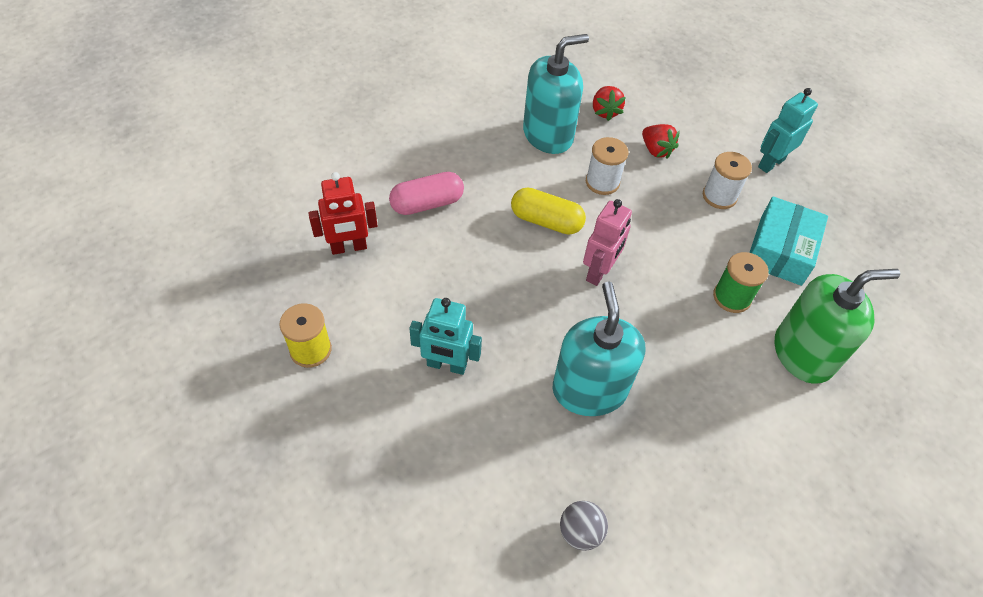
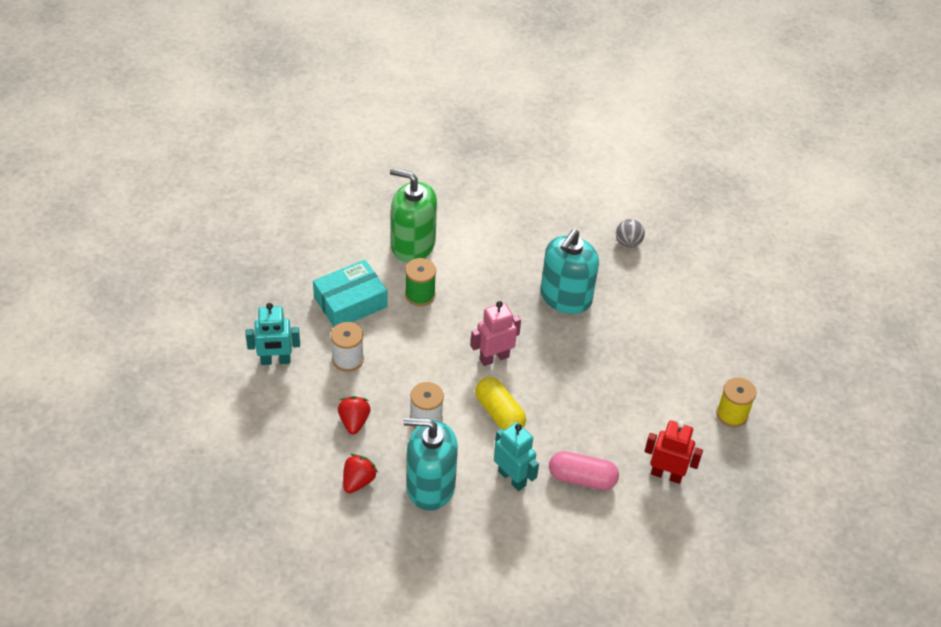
camera: 145 degrees left, 5 degrees down
turquoise robot [409,298,482,375] -> turquoise robot moved to [494,422,539,491]

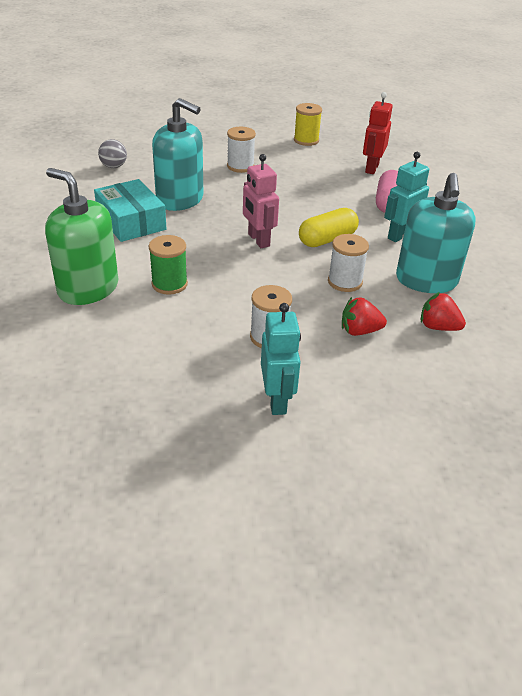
camera: 90 degrees left, 10 degrees down
turquoise box [313,259,388,327] -> turquoise box moved to [94,179,166,242]
green soap dispenser [390,168,437,263] -> green soap dispenser turned 105 degrees clockwise [45,168,118,305]
none -> white spool [227,127,256,173]

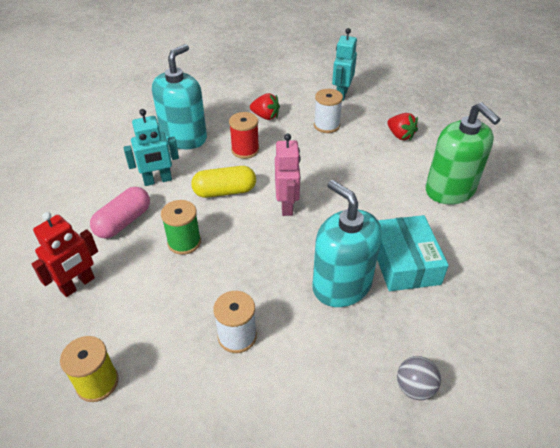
camera: 155 degrees left, 5 degrees up
green spool [149,235,188,295] -> green spool moved to [161,200,201,255]
white spool [328,234,369,292] -> red spool [229,112,259,159]
red strawberry [421,292,466,331] -> red strawberry moved to [387,113,418,140]

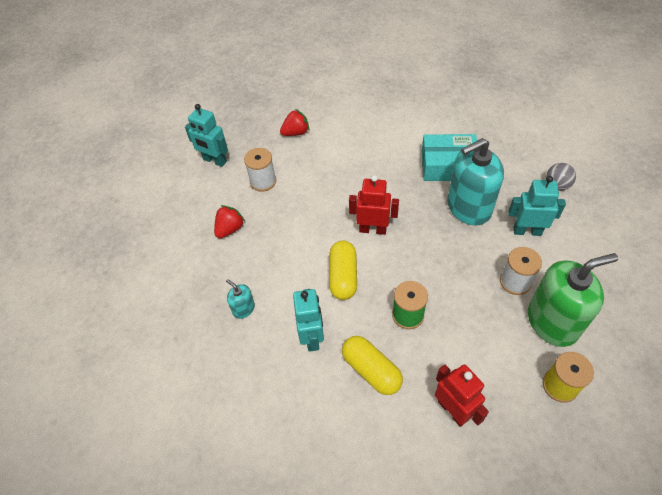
camera: 75 degrees left, 10 degrees up
pink capsule [90,187,150,239] -> yellow capsule [342,336,403,395]
turquoise soap dispenser [152,44,207,149] -> turquoise soap dispenser [226,279,255,319], size x0.44
red spool [229,112,259,159] -> none
pink robot [275,134,301,216] -> red robot [349,175,399,235]
green soap dispenser [425,103,501,205] -> green soap dispenser moved to [528,253,618,347]
none -> turquoise robot [508,176,566,236]

